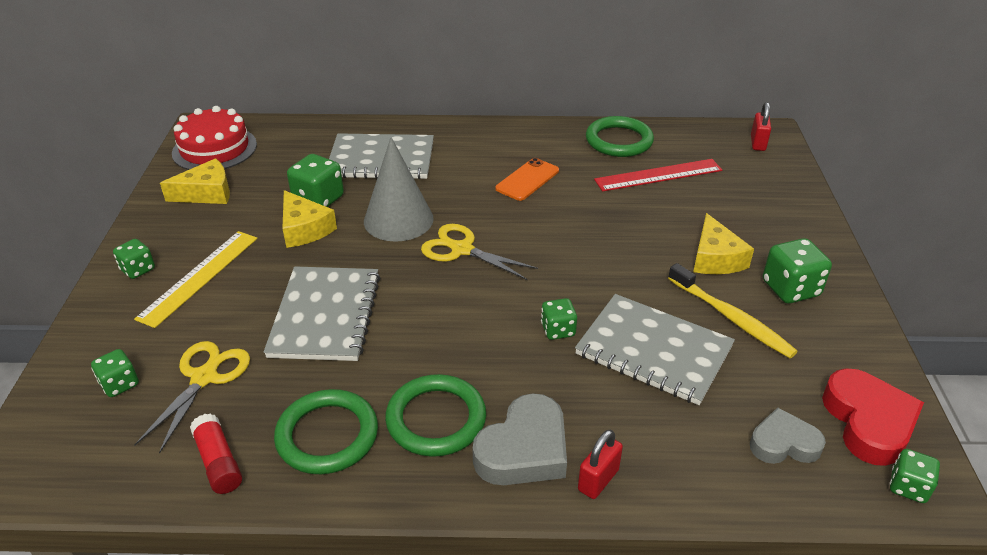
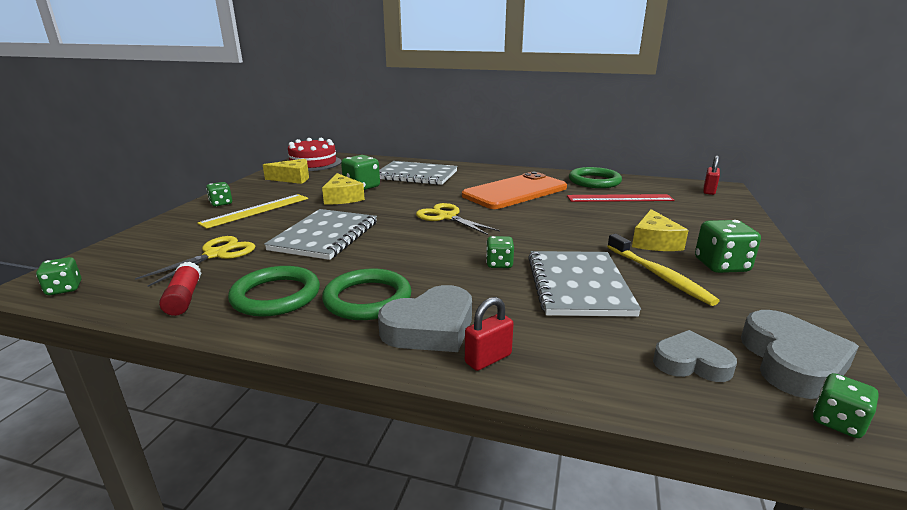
camera: 15 degrees right, 15 degrees down
green dice [91,349,139,397] -> green dice moved to [36,257,81,295]
grey cone [364,137,434,242] -> none
orange phone [495,158,559,201] -> orange phone [462,172,567,209], size x2.00
grey notebook [575,294,735,405] -> grey notebook turned 45 degrees clockwise [528,251,641,317]
red heart [822,368,924,466] -> grey heart [741,310,859,399]

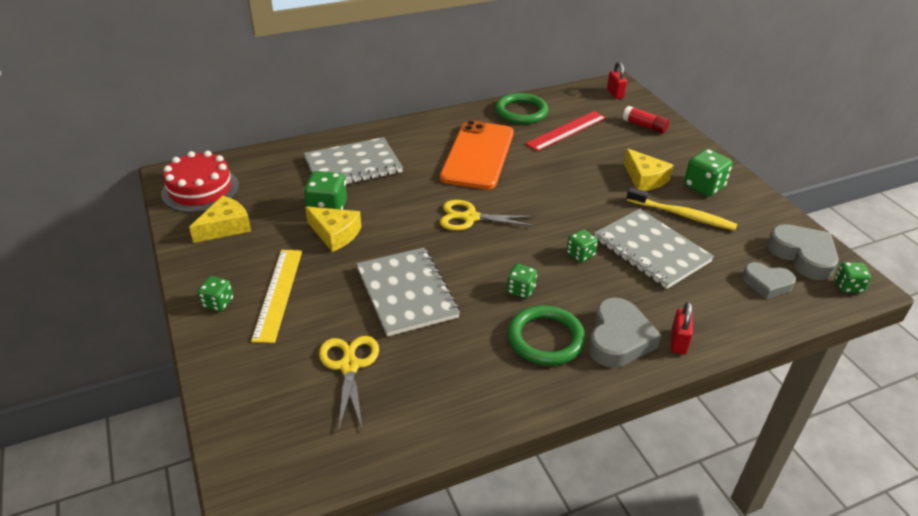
camera: 40 degrees left, 15 degrees up
green dice [36,257,81,295] -> green dice moved to [507,264,537,299]
red glue stick [159,262,201,316] -> red glue stick moved to [623,106,669,134]
green ring [228,266,320,317] -> none
grey heart [653,330,737,382] -> grey heart turned 135 degrees counterclockwise [742,262,796,299]

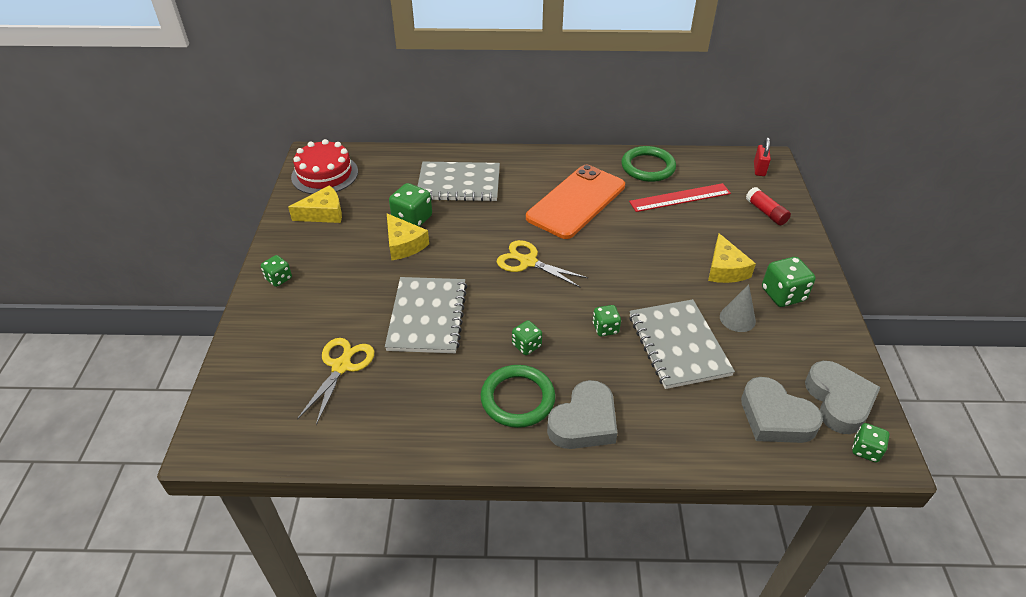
camera: 25 degrees right, 5 degrees up
yellow ruler [251,250,302,343] -> none
yellow toothbrush [626,187,737,231] -> grey cone [720,284,756,332]
red padlock [671,302,693,355] -> none
grey heart [742,262,796,299] -> grey heart [741,377,823,443], size x1.52

